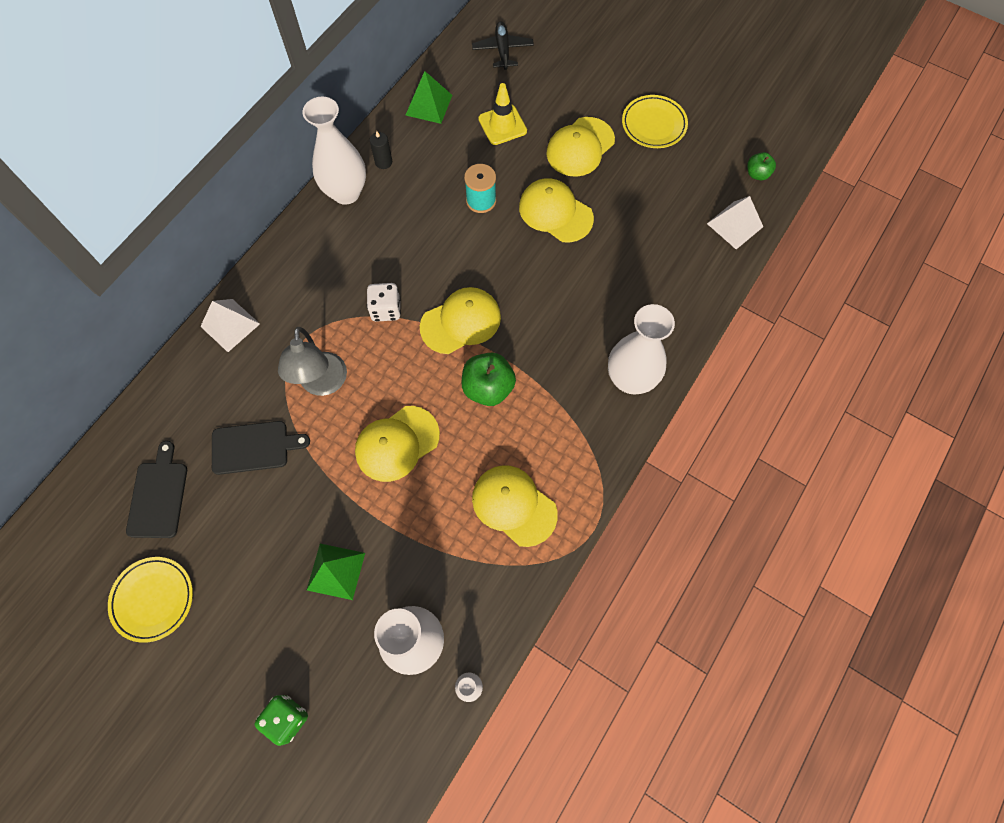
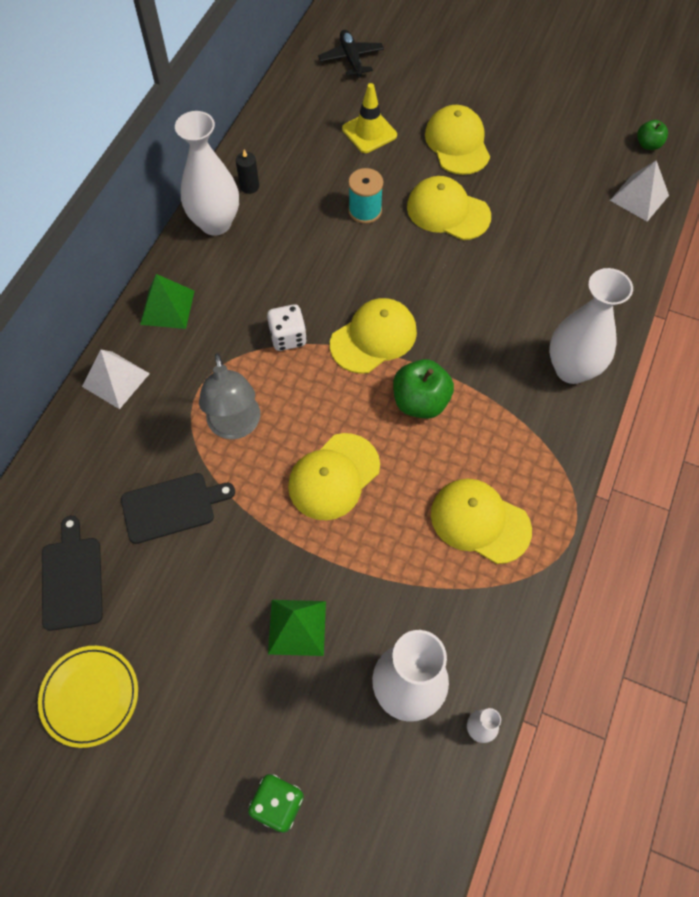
camera: 10 degrees left, 5 degrees down
green pyramid [406,71,452,124] -> green pyramid moved to [140,274,194,329]
yellow cap [546,117,615,177] -> yellow cap turned 135 degrees clockwise [425,105,490,175]
yellow plate [622,95,688,148] -> none

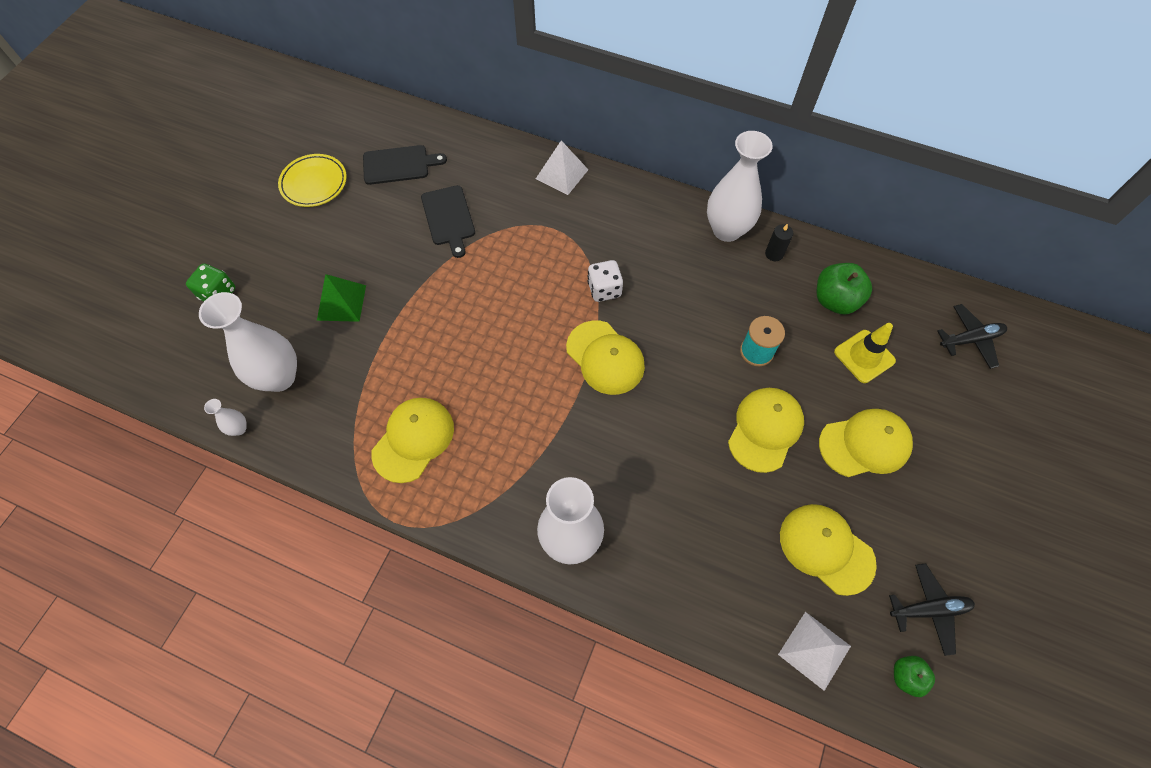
camera: 90 degrees right, 0 degrees up
green pyramid [140,274,194,329] -> none
grey lamp [199,353,260,439] -> none
yellow cap [288,433,380,520] -> yellow cap moved to [780,504,877,596]
green apple [393,359,454,419] -> green apple moved to [817,263,872,315]
none -> black plane [889,563,975,656]

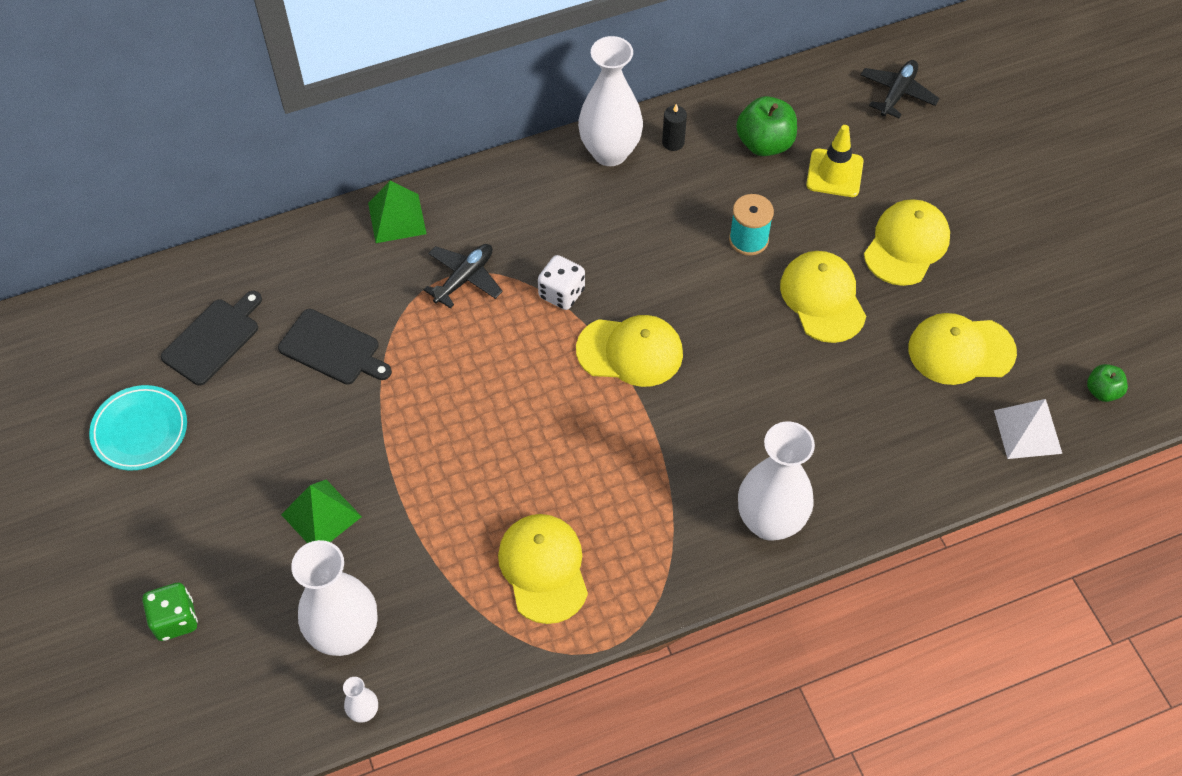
camera: 45 degrees left, 5 degrees down
yellow plate [278,154,347,207] -> turquoise plate [89,385,187,471]
white pyramid [536,141,588,195] -> green pyramid [368,181,427,243]
black plane [889,563,975,656] -> black plane moved to [423,244,503,309]

